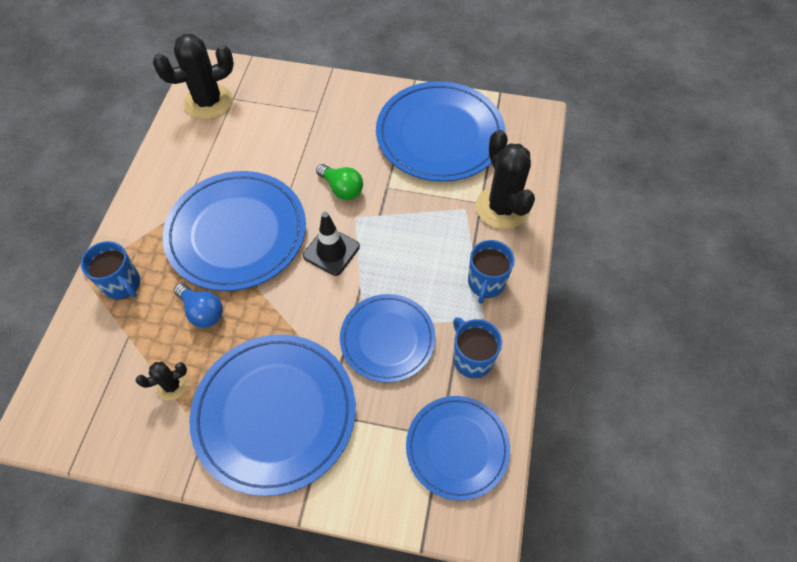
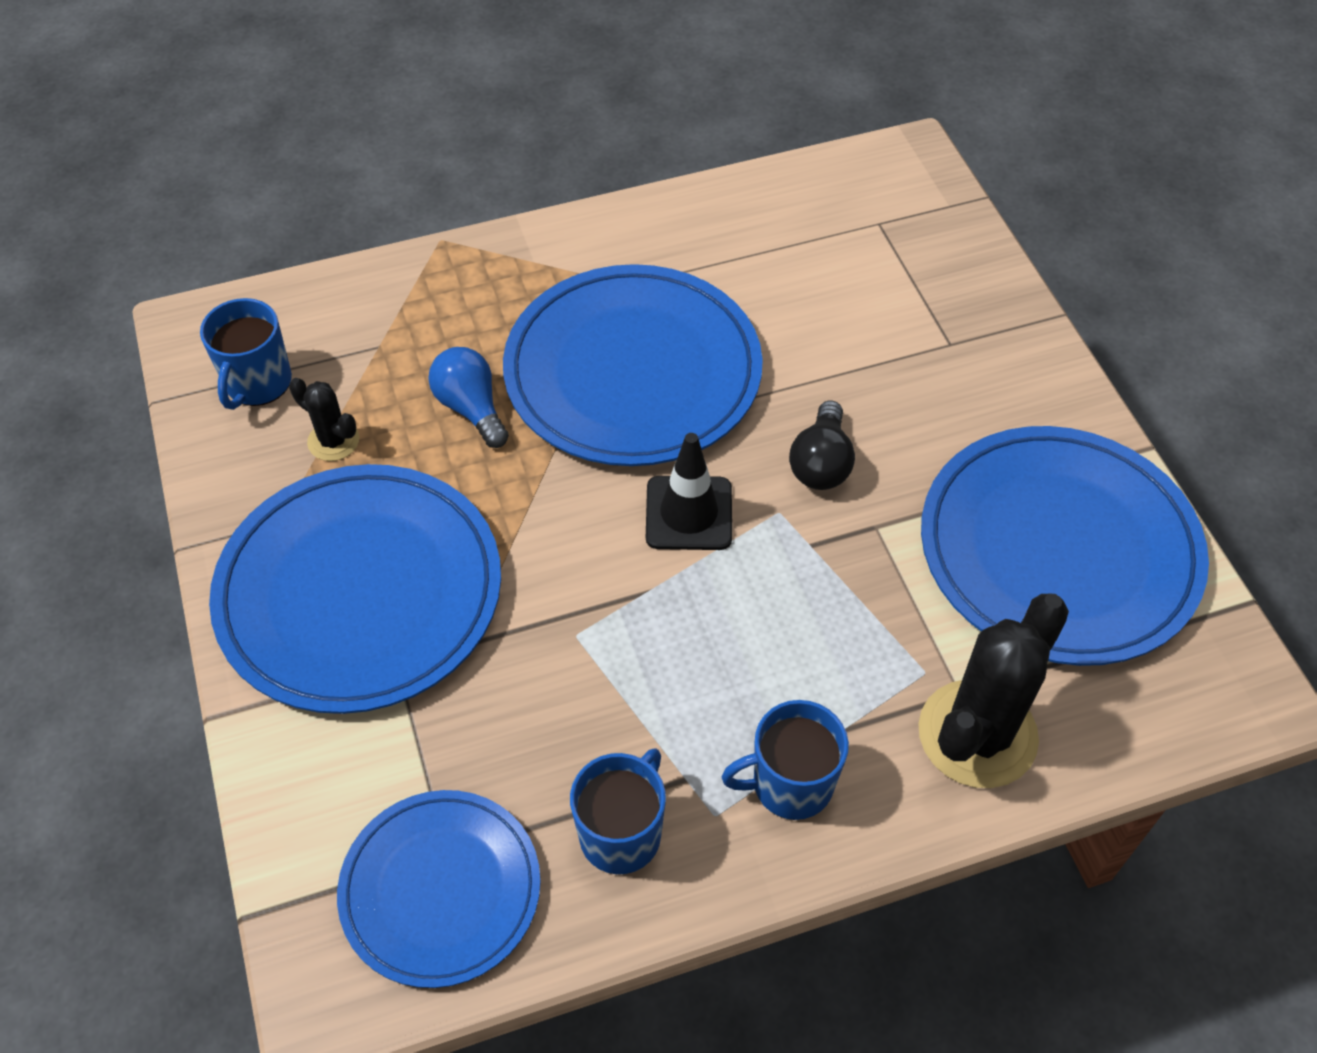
camera: 60 degrees right, 5 degrees down
blue mug [81,241,140,299] -> blue mug moved to [200,298,292,410]
black cactus [153,34,234,120] -> none
blue light bulb [174,283,223,328] -> blue light bulb turned 135 degrees clockwise [428,347,509,448]
green light bulb [316,164,363,200] -> black light bulb [789,401,855,490]
blue plate [340,294,436,383] -> none

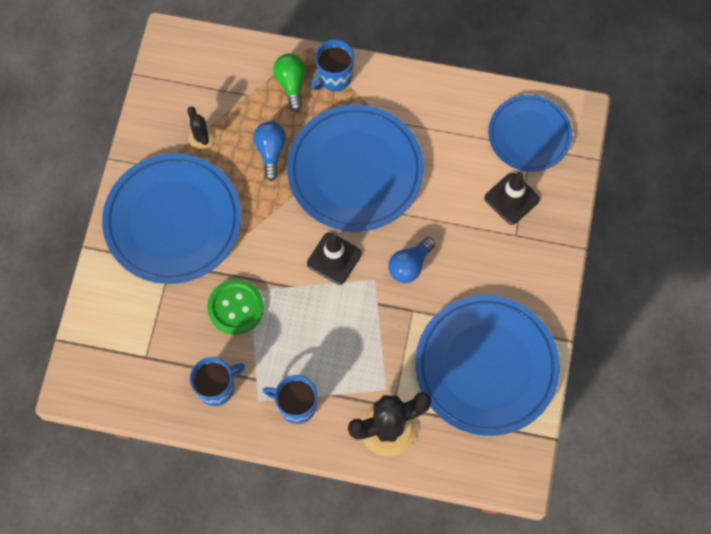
camera: 30 degrees right, 15 degrees up
blue mug [200,298,292,410] -> blue mug moved to [311,40,354,91]
blue plate [337,790,541,988] -> blue plate moved to [488,95,572,172]
black light bulb [789,401,855,490] -> blue light bulb [388,237,436,283]
none -> green button [207,279,264,335]
none -> green light bulb [273,54,305,112]
none -> black traffic cone [484,172,540,225]

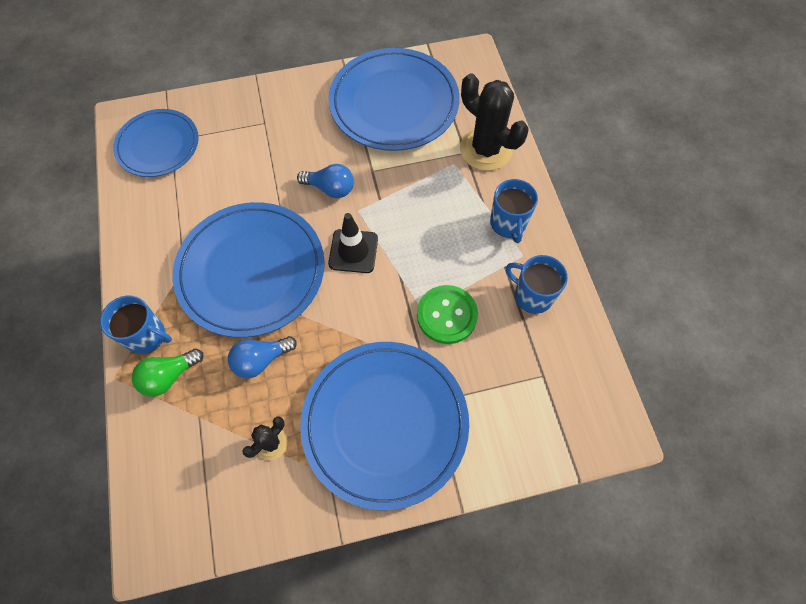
camera: 115 degrees left, 5 degrees down
black traffic cone [484,172,540,225] -> none

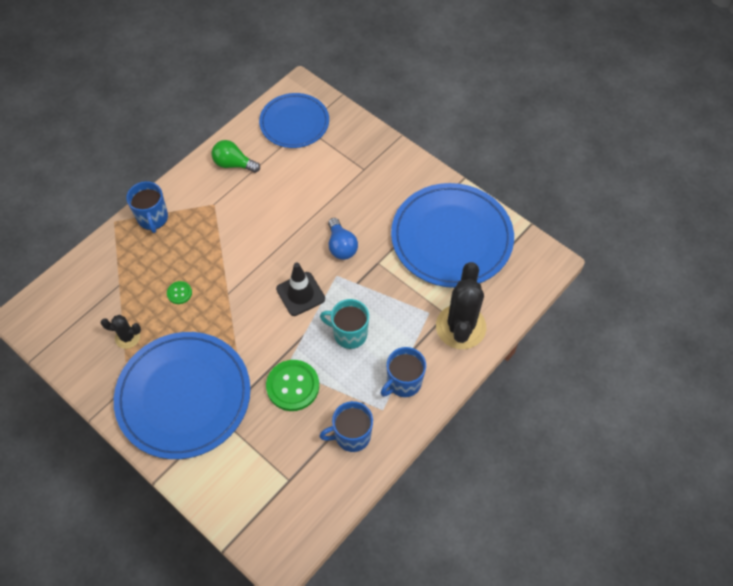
camera: 55 degrees right, 5 degrees down
green light bulb [132,348,203,397] -> green light bulb moved to [212,140,260,173]
blue plate [173,202,325,338] -> none
blue light bulb [228,336,297,378] -> green button [167,281,192,304]
blue mug [506,255,568,314] -> blue mug turned 105 degrees counterclockwise [320,401,373,452]
none -> turquoise mug [320,299,369,349]

